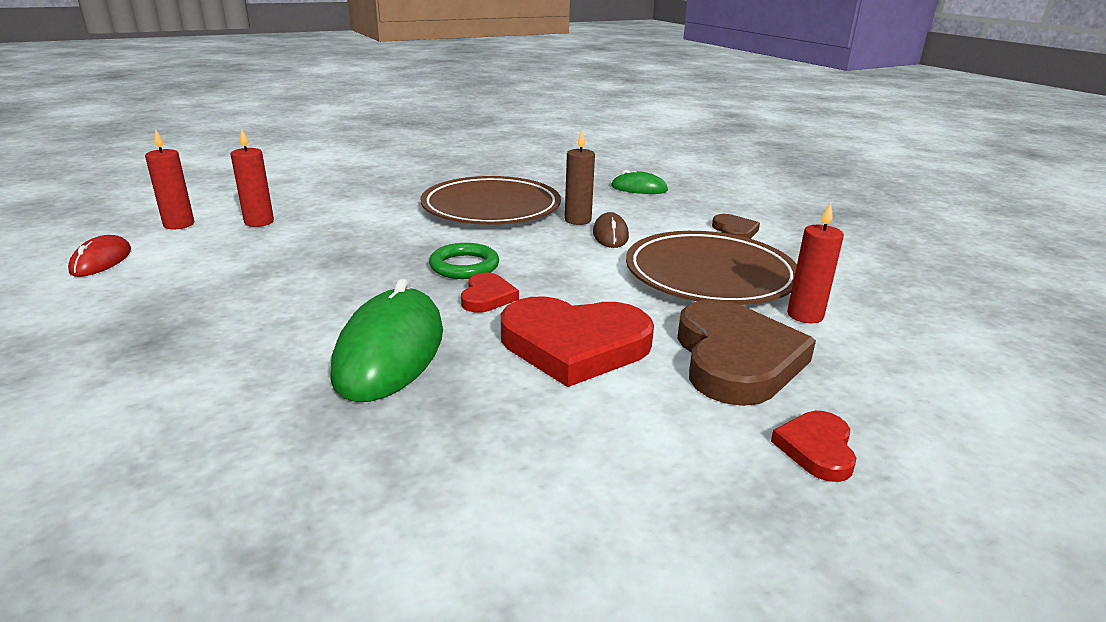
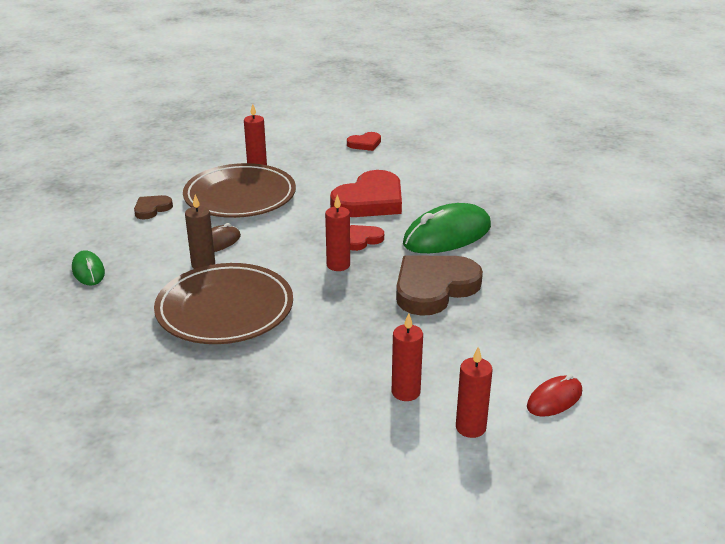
camera: 130 degrees left, 5 degrees up
green ring [429,243,499,279] -> red candle [325,195,350,271]
red heart [501,296,654,387] -> red heart turned 75 degrees clockwise [330,170,402,217]
brown heart [677,299,816,406] -> brown heart moved to [396,255,483,316]

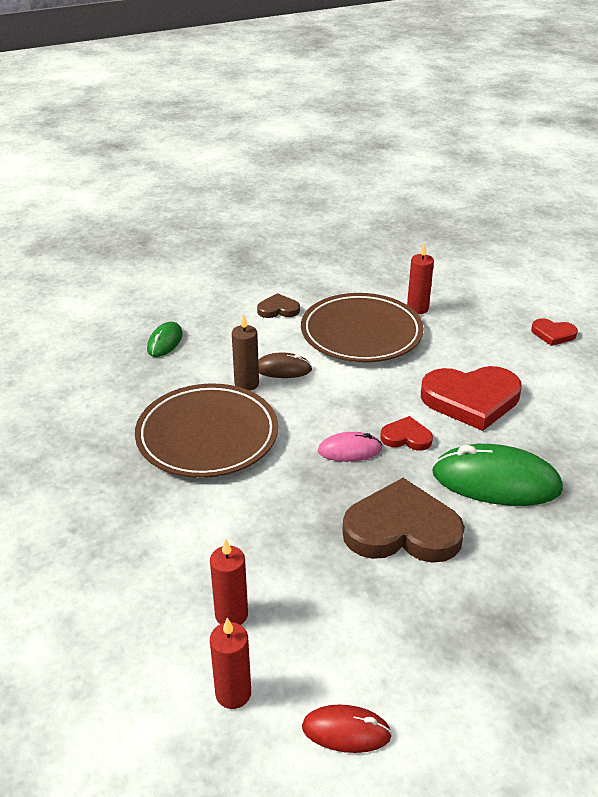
camera: 45 degrees right, 5 degrees up
red candle [325,195,350,271] -> pink mouse [318,432,383,462]

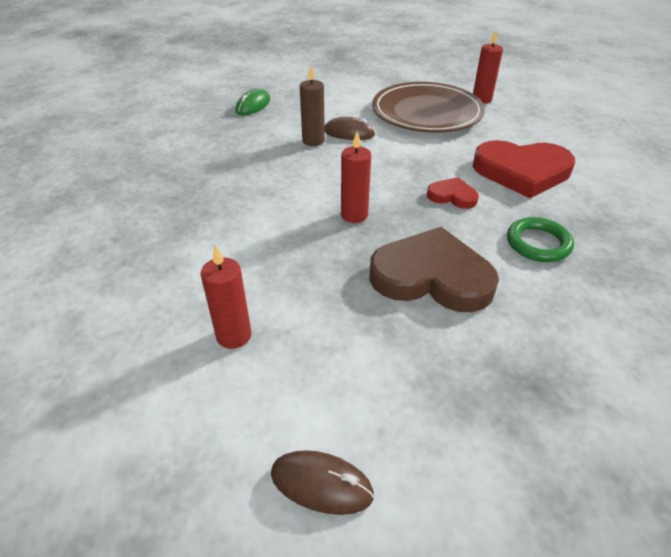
camera: 10 degrees right, 5 degrees up
brown plate [135,383,278,478] -> none
red candle [210,618,251,709] -> red candle moved to [341,132,371,223]
brown heart [257,293,300,318] -> none
red mouse [302,704,392,753] -> brown mouse [271,450,374,515]
pink mouse [318,432,383,462] -> none
green mouse [432,444,563,506] -> green ring [507,217,574,262]
red heart [531,318,578,346] -> none

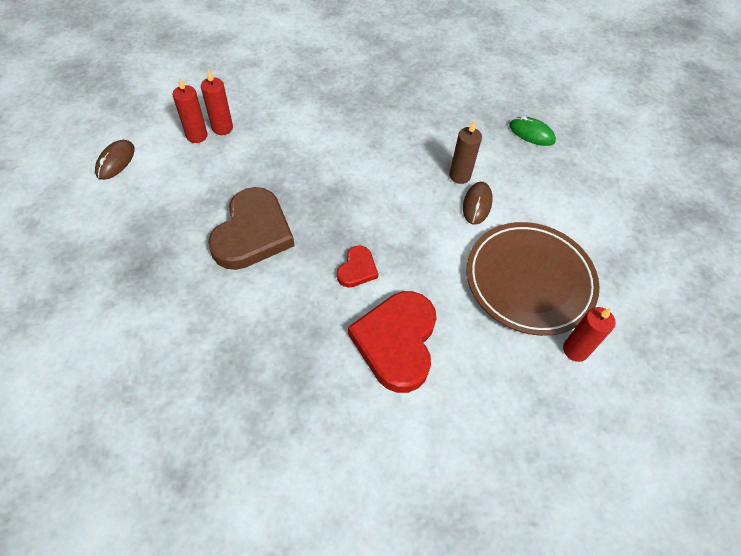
camera: 90 degrees right, 15 degrees up
red candle [341,132,371,223] -> red candle moved to [173,77,208,143]
green ring [507,217,574,262] -> none

